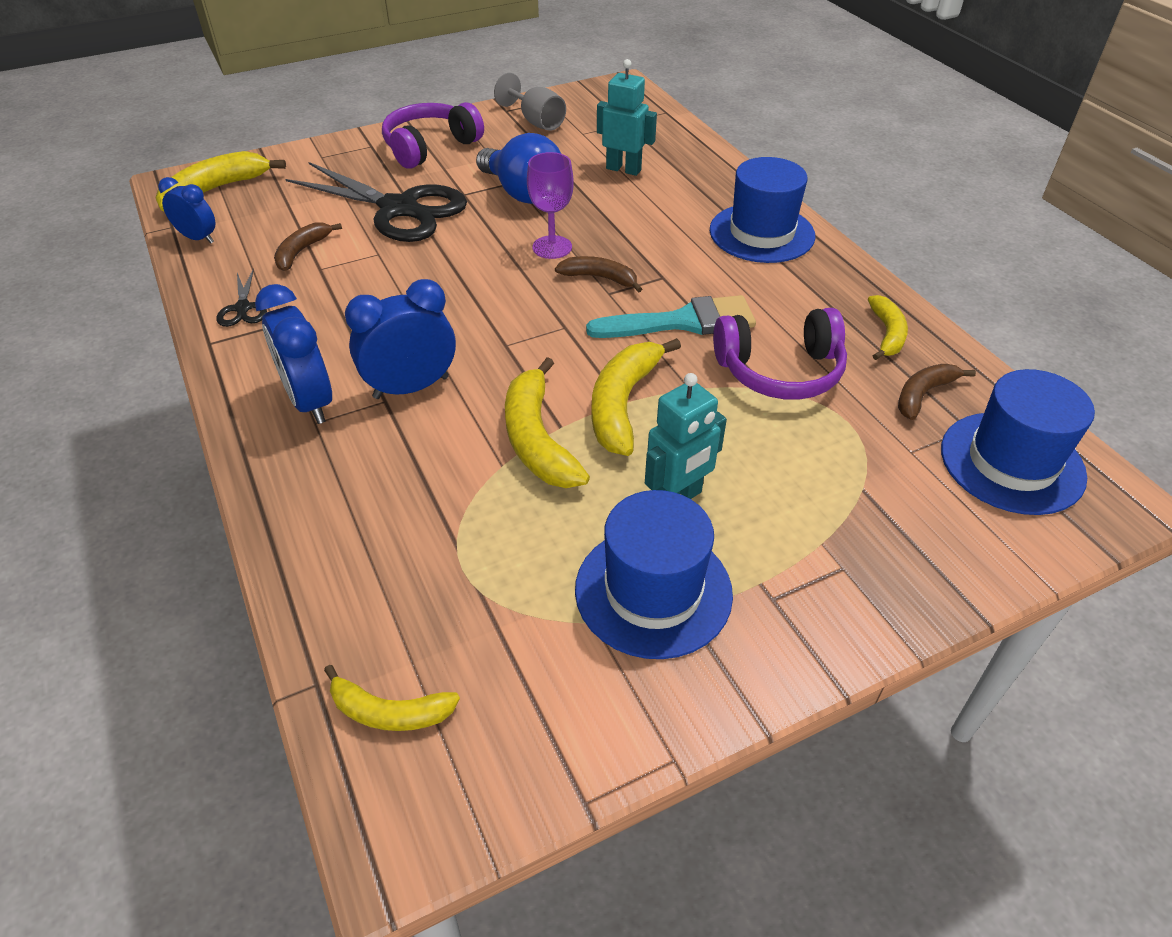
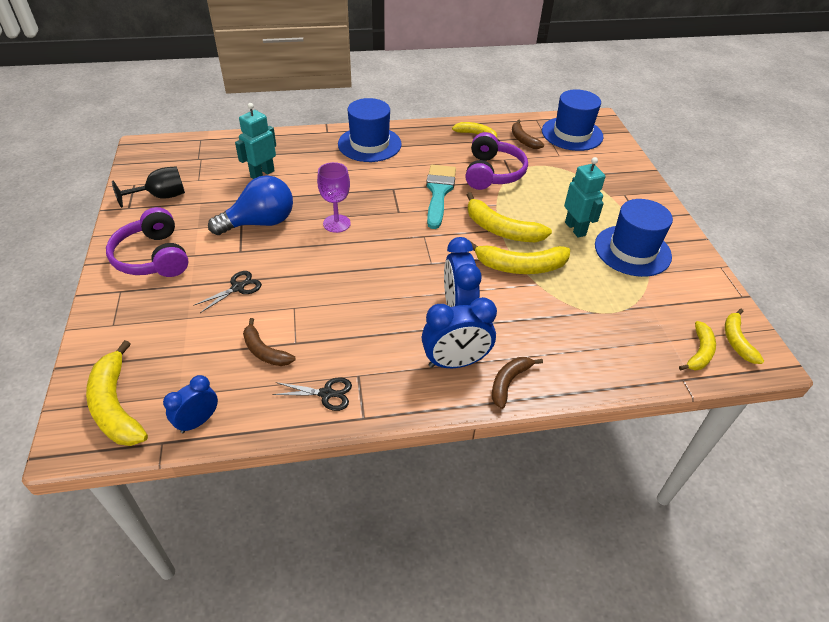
camera: 75 degrees left, 0 degrees up
black scissors [286,162,467,242] -> black scissors [193,271,262,313], size x0.42
grey goblet [494,73,566,131] -> black goblet [112,166,185,208]
brown banana [555,256,642,293] -> brown banana moved to [492,357,543,409]
none -> yellow banana [725,309,764,364]

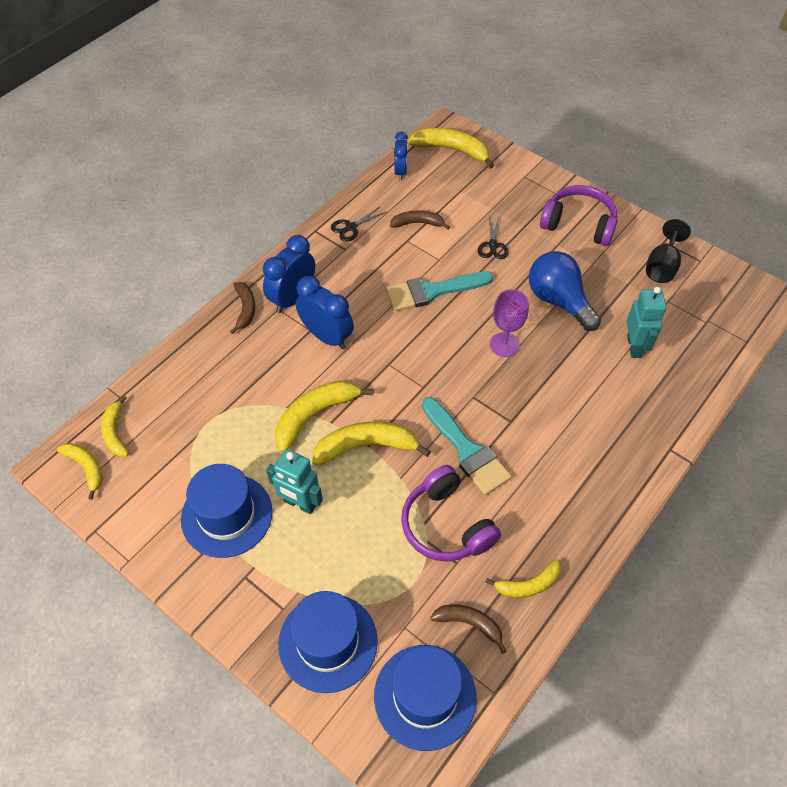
camera: 140 degrees right, 10 degrees up
blue light bulb [208,175,293,235] -> blue light bulb turned 120 degrees clockwise [529,251,601,331]
blue hat [338,98,402,162] -> blue hat moved to [278,591,378,693]
none -> turquoise brush [386,272,493,311]

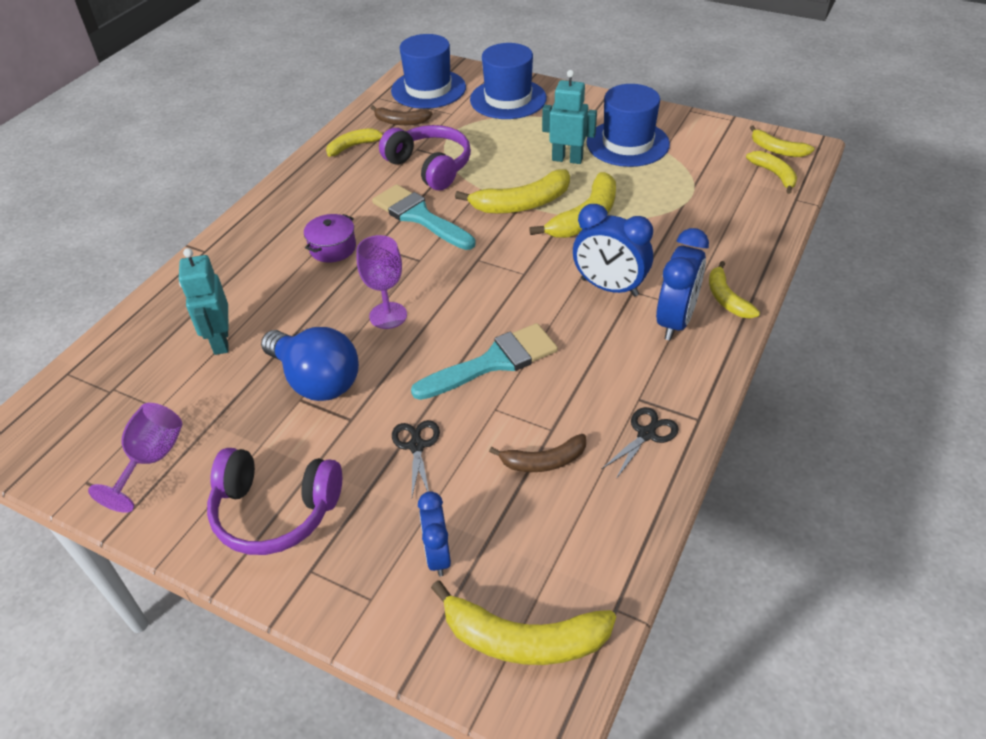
camera: 170 degrees right, 10 degrees down
brown banana [230,282,255,334] -> yellow banana [709,261,760,319]
blue clock [394,132,408,180] -> blue clock moved to [418,491,451,577]
black goblet [646,219,691,283] -> purple goblet [88,403,182,513]
none -> purple pot [304,214,356,262]

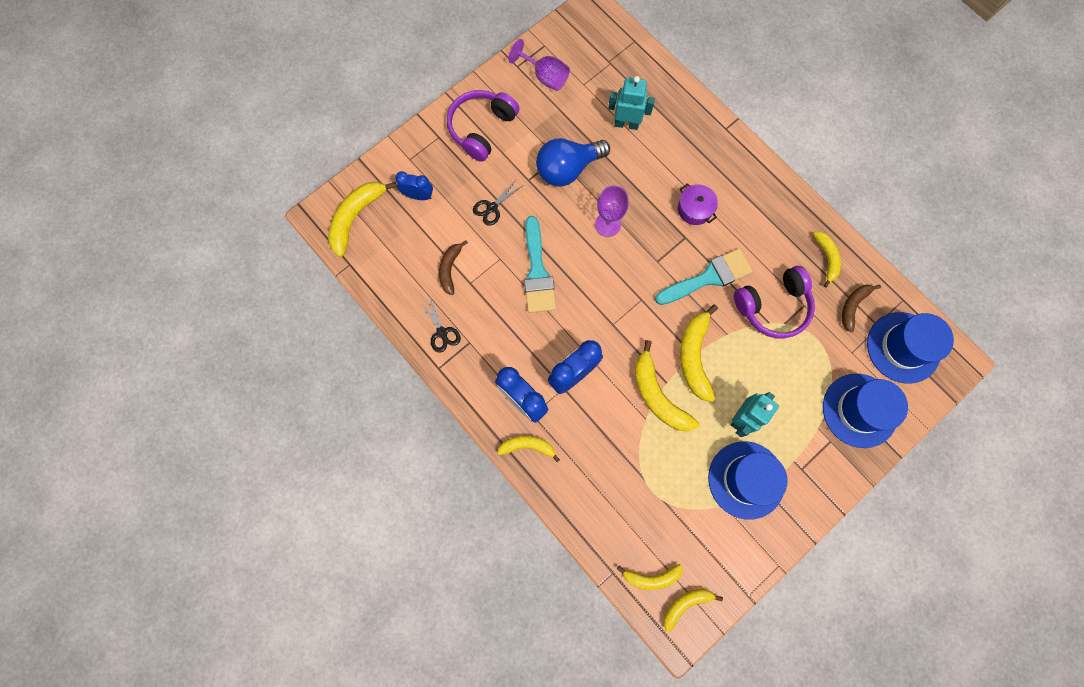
camera: 110 degrees right, 30 degrees up
black scissors [392,420,440,497] -> black scissors turned 120 degrees clockwise [473,181,524,226]

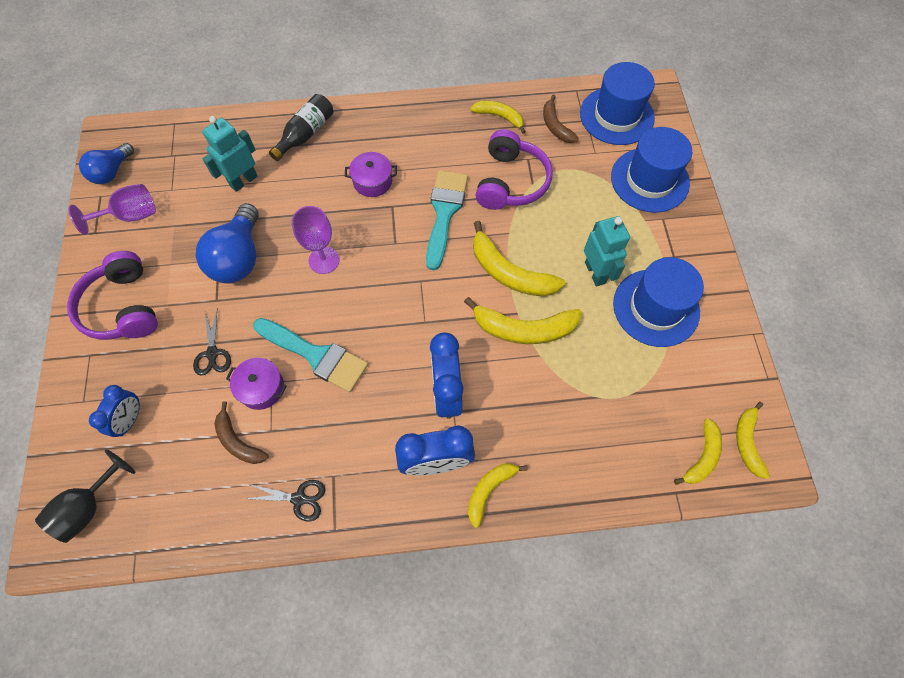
camera: 55 degrees left, 10 degrees down
yellow banana [328,182,397,257] -> black goblet [35,449,136,543]
blue clock [395,171,433,200] -> blue clock turned 150 degrees clockwise [89,385,140,437]
none -> blue light bulb [79,143,134,184]
none -> purple pot [226,358,286,410]
none -> black bottle [269,94,333,161]

